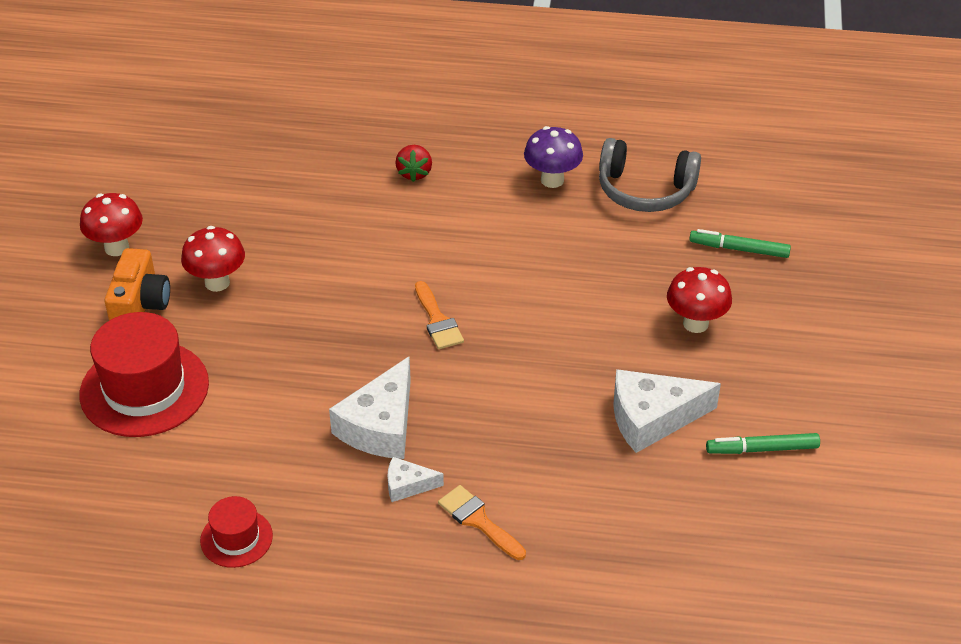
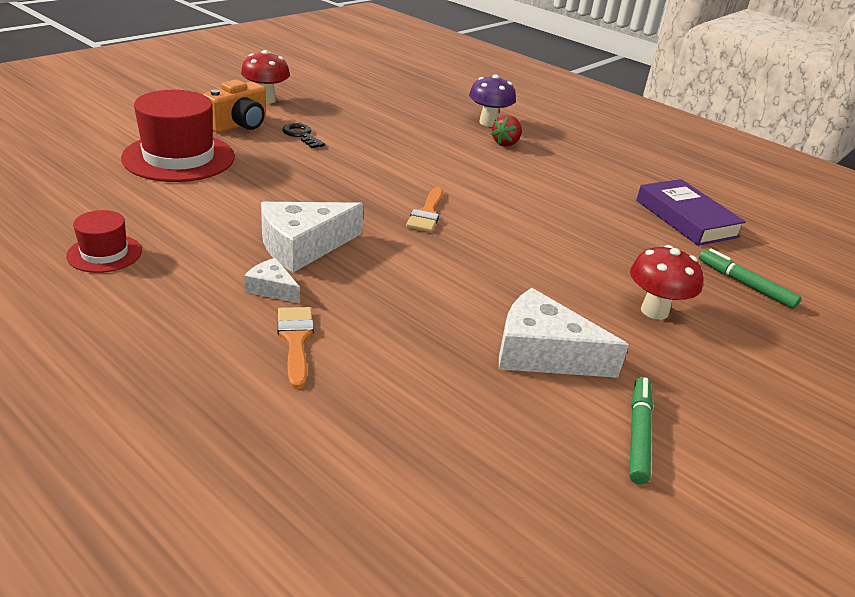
camera: 30 degrees right, 10 degrees down
red mushroom [181,226,245,292] -> black key [282,123,325,148]
purple mushroom [524,126,583,188] -> purple mushroom moved to [469,74,516,127]
grey headphones [599,138,701,212] -> purple book [636,179,746,246]
green marker [706,433,820,454] -> green marker turned 75 degrees clockwise [629,377,653,485]

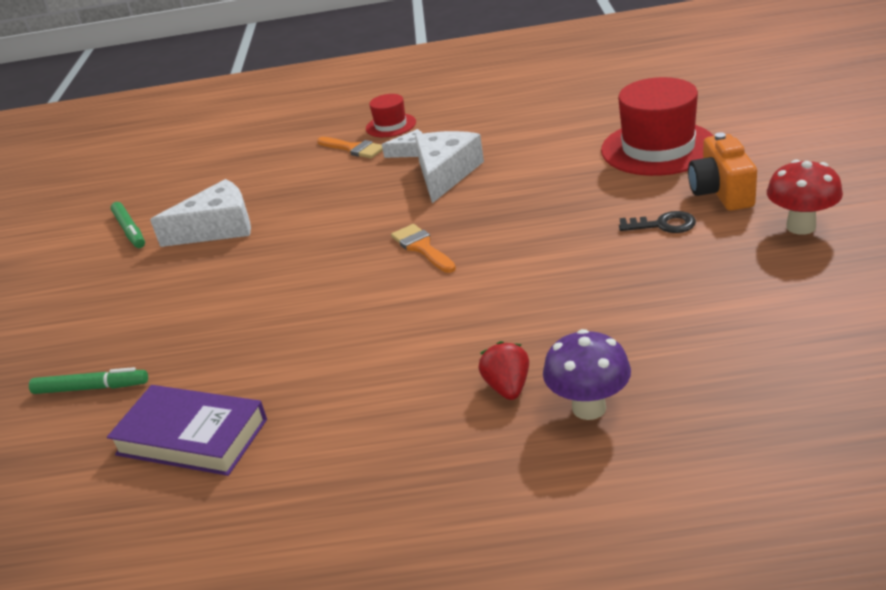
camera: 145 degrees right, 0 degrees up
red hat [66,210,142,273] -> red hat moved to [366,94,416,137]
red mushroom [630,245,703,320] -> none

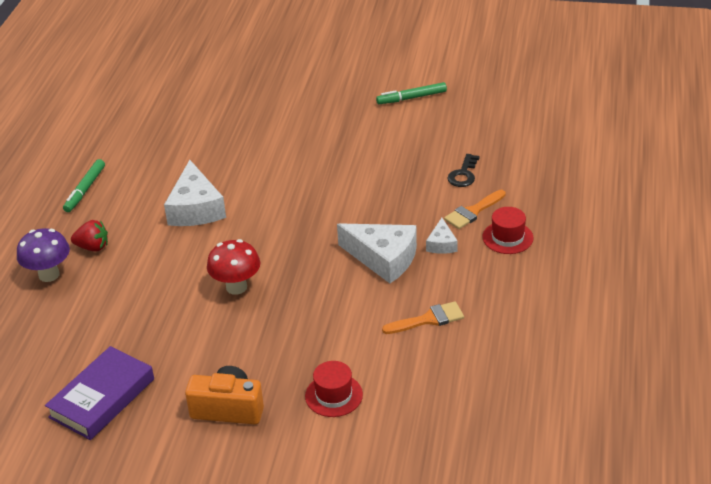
camera: 100 degrees right, 5 degrees up
green marker [29,367,148,394] -> green marker moved to [63,159,105,212]
purple book [107,385,267,476] -> purple book moved to [45,346,154,440]
white cheese [150,179,251,247] -> white cheese moved to [164,160,226,226]
orange brush [391,224,456,273] -> orange brush moved to [382,301,464,334]
red hat [601,77,713,176] -> red hat [305,361,363,417], size x0.52
black key [619,211,696,233] -> black key moved to [447,154,480,187]
red mushroom [767,159,843,235] -> red mushroom moved to [207,239,260,295]

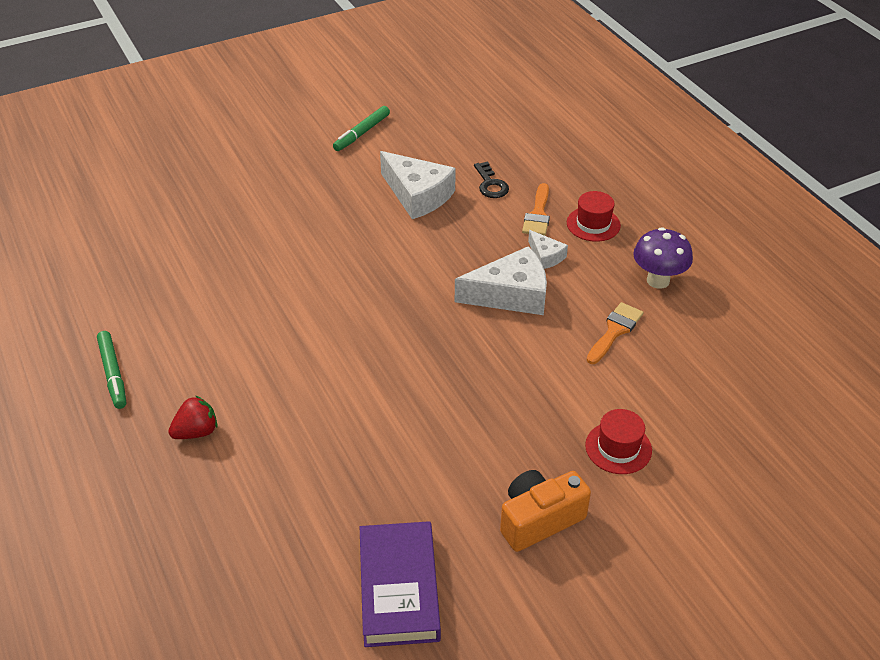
camera: 40 degrees left, 5 degrees up
purple mushroom [17,228,70,282] -> purple mushroom moved to [633,227,693,289]
white cheese [164,160,226,226] -> white cheese moved to [380,151,456,219]
red mushroom [207,239,260,295] -> none

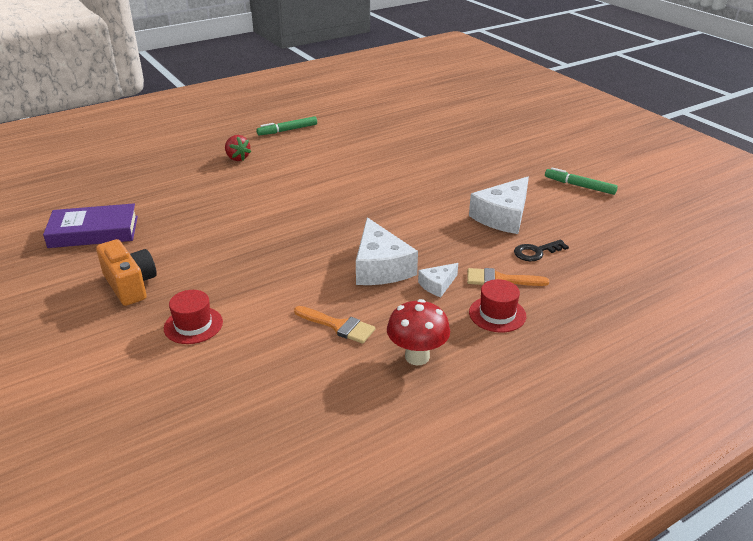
camera: 85 degrees right, 10 degrees down
purple mushroom [633,227,693,289] -> red mushroom [387,299,450,365]

